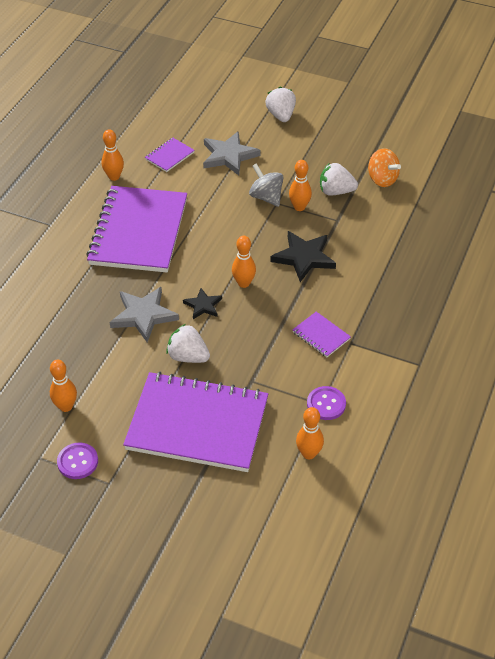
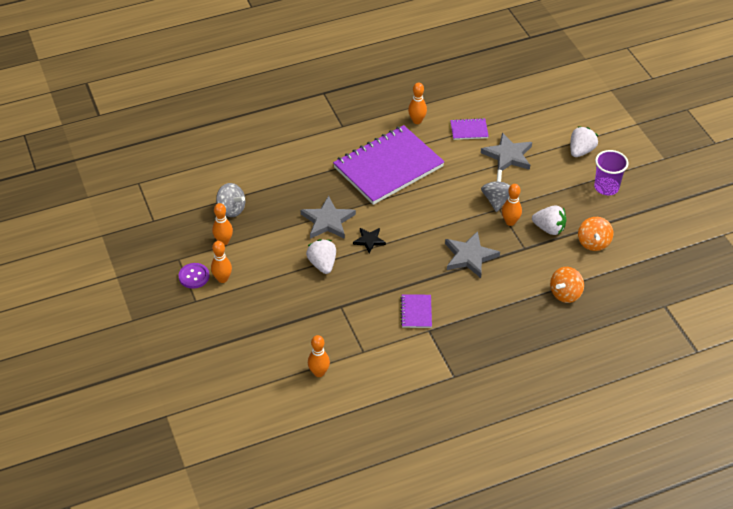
camera: 45 degrees right, 0 degrees up
purple notebook [123,372,268,472] -> none
orange bowling pin [232,236,256,288] -> orange bowling pin moved to [211,241,232,283]
black star [270,231,336,282] -> grey star [445,231,500,278]
purple button [307,386,346,420] -> none
white strawberry [320,163,358,196] -> white strawberry turned 150 degrees clockwise [532,206,566,235]
none -> grey spinning top [216,183,246,217]
none -> orange spinning top [550,267,584,303]
none -> purple cup [594,150,629,195]

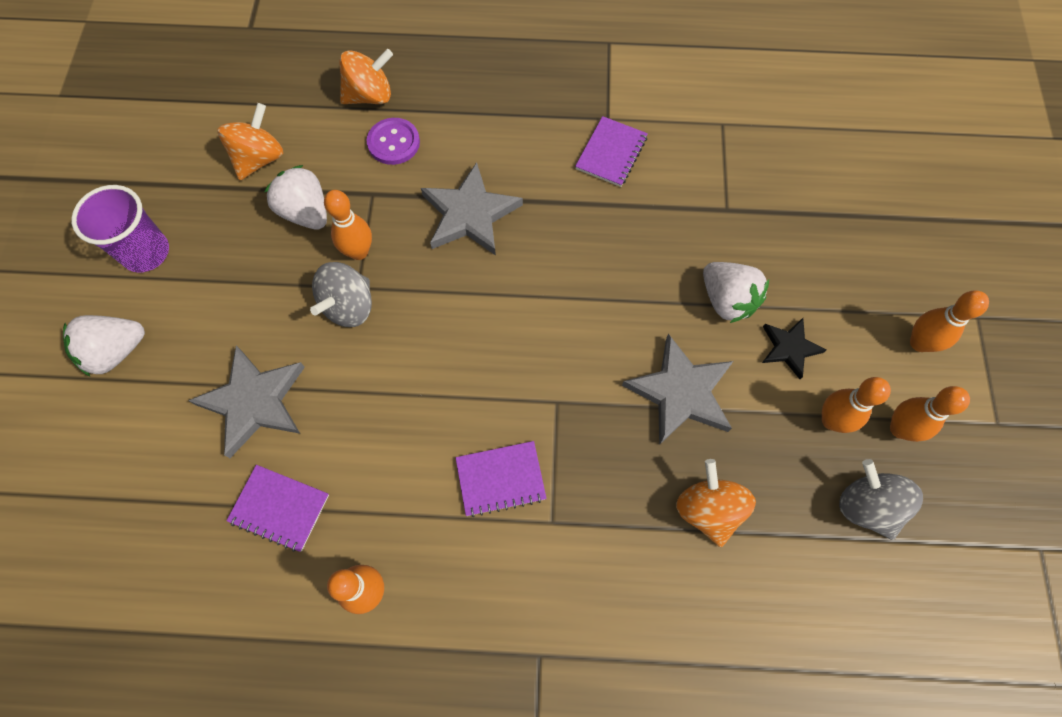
camera: 155 degrees left, 20 degrees up
purple button [179,263,209,289] -> purple button moved to [367,118,420,165]
white strawberry [306,239,336,274] -> white strawberry turned 45 degrees counterclockwise [703,262,769,323]
orange bowling pin [308,335,330,377] -> orange bowling pin moved to [822,377,891,433]
purple notebook [333,125,445,205] -> purple notebook [455,441,547,517], size x0.41
black star [353,228,386,253] -> black star moved to [762,318,826,379]
none -> orange spinning top [676,459,756,547]

